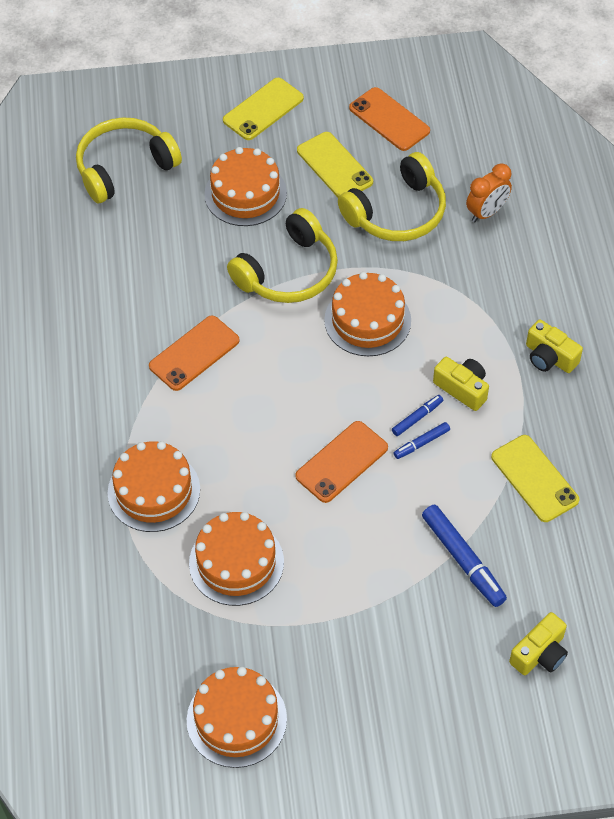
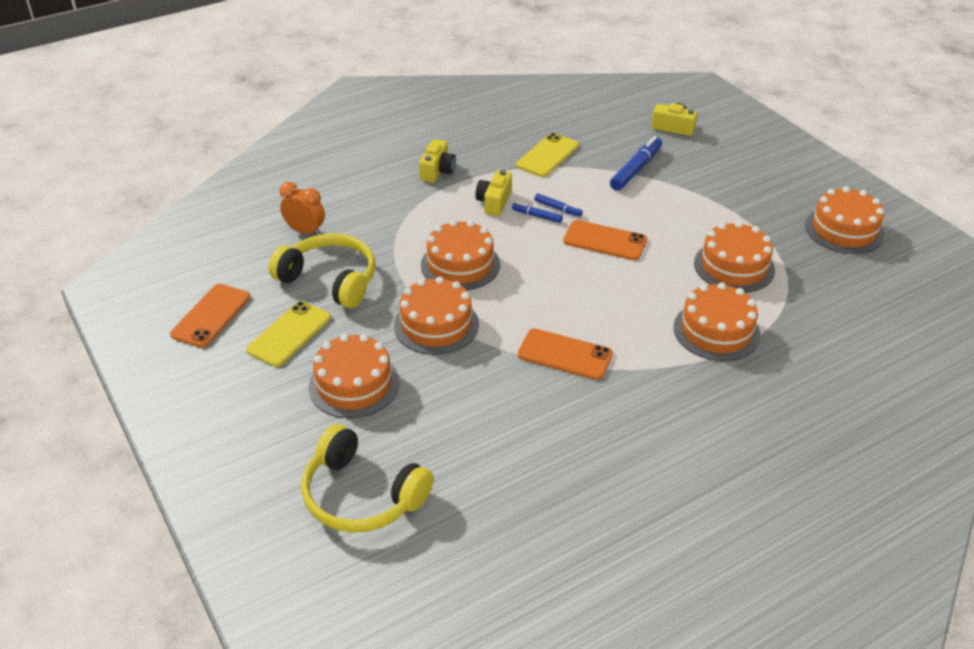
camera: 115 degrees left, 15 degrees down
yellow phone [223,78,304,140] -> none
yellow headphones [227,208,338,303] -> orange cake [394,277,479,355]

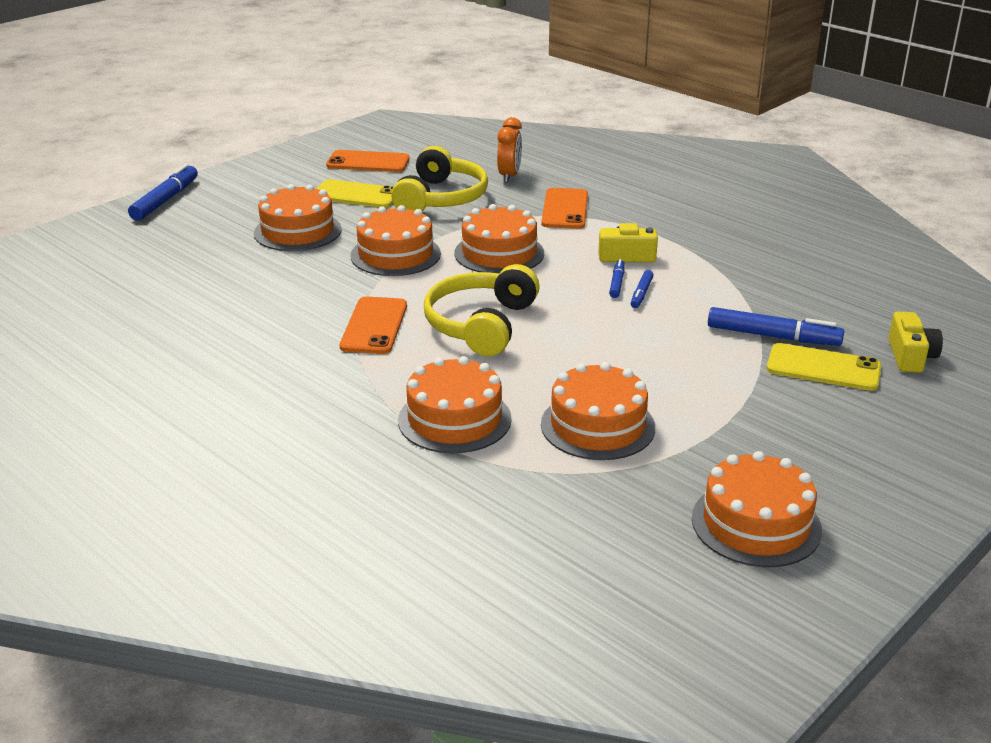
camera: 75 degrees right, 10 degrees down
yellow headphones [301,424,434,533] -> yellow headphones moved to [424,264,540,356]
yellow camera [419,139,456,183] -> none
yellow phone [516,133,579,177] -> yellow phone moved to [767,343,881,391]
orange phone [563,220,647,260] -> orange phone moved to [541,188,588,229]
none -> blue marker [128,164,198,221]

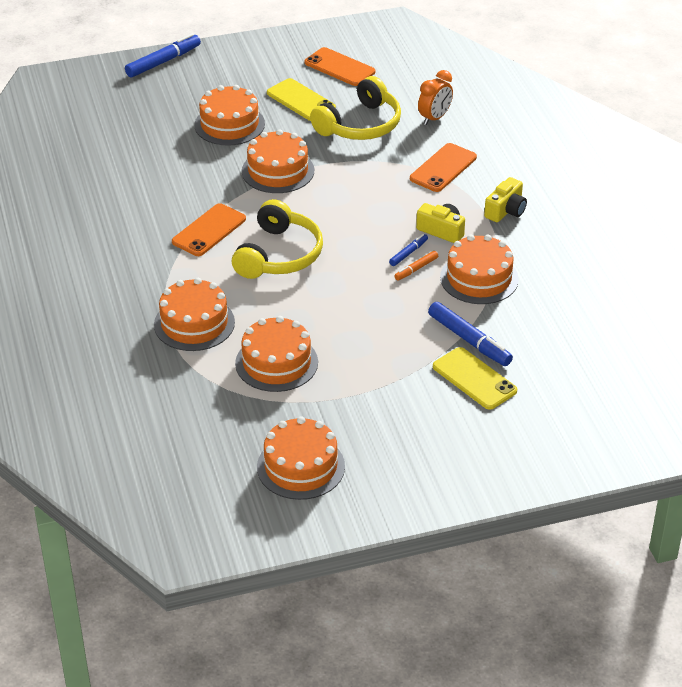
camera: 30 degrees right, 10 degrees up
yellow headphones [424,264,540,356] -> yellow headphones turned 150 degrees clockwise [232,199,323,279]
orange cake [454,204,544,273] -> orange cake moved to [440,234,519,304]
blue marker [631,270,654,308] -> orange marker [394,251,438,280]
yellow camera [889,311,943,373] -> yellow camera moved to [484,177,527,222]

